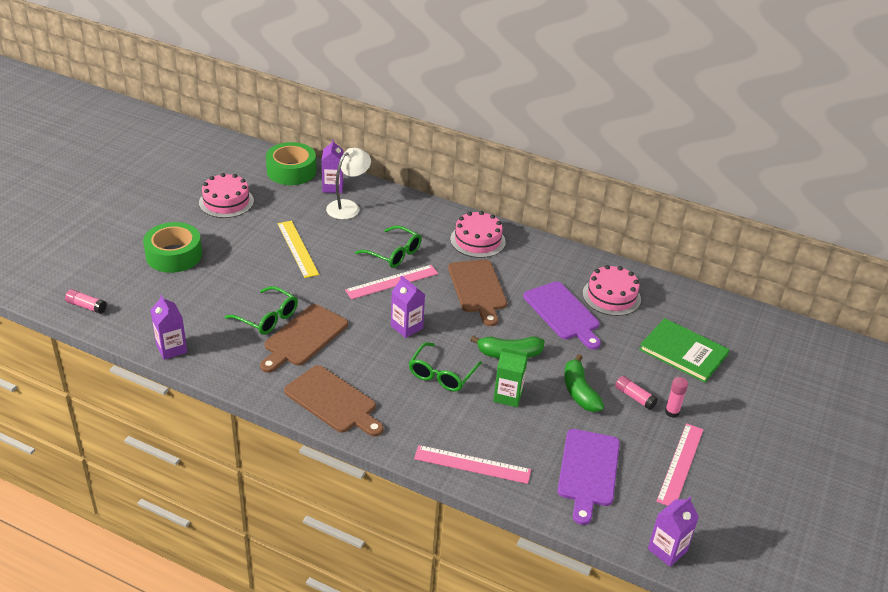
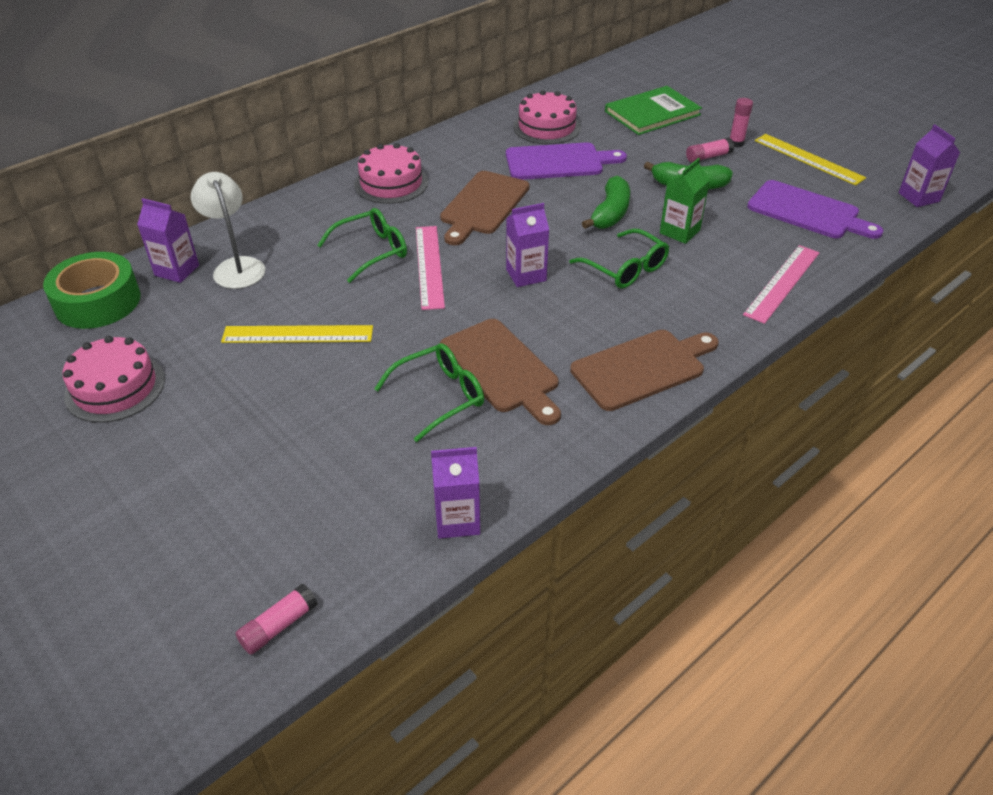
camera: 65 degrees left, 5 degrees up
green tape [143,222,202,273] -> none
brown cutting board [448,259,507,326] -> brown cutting board turned 105 degrees clockwise [440,171,529,245]
pink ruler [656,423,704,506] -> yellow ruler [755,134,866,186]

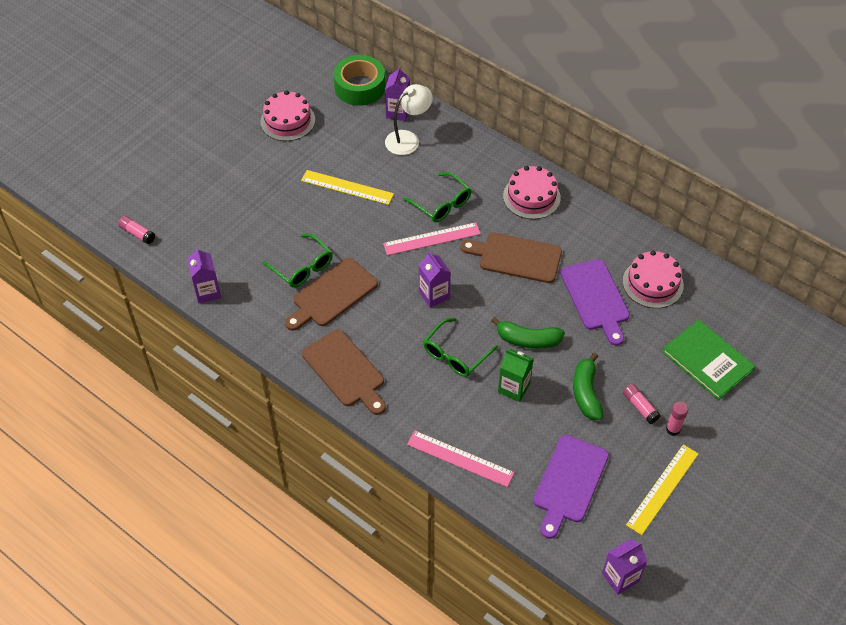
camera: 80 degrees right, 10 degrees up
yellow ruler [221,325,373,343] -> yellow ruler turned 60 degrees counterclockwise [301,170,394,205]

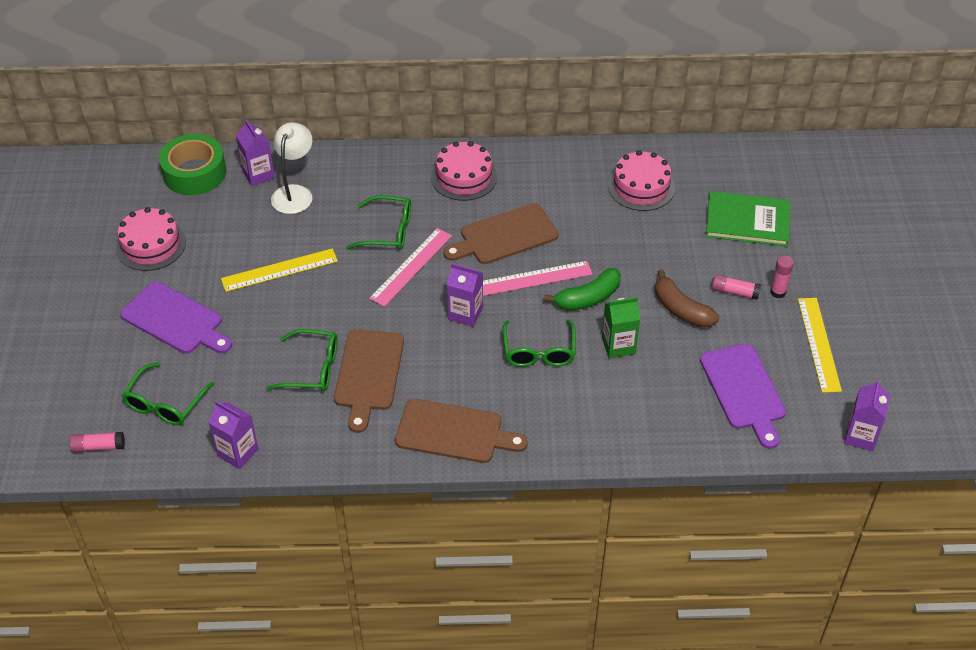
camera: 40 degrees left, 5 degrees down
pink ruler [407,431,515,487] -> pink ruler moved to [483,261,593,296]
purple cutting board [560,259,630,346] -> purple cutting board moved to [120,282,232,354]
green banana [573,353,603,420] -> brown banana [655,269,719,328]
none -> green glasses [122,363,214,425]

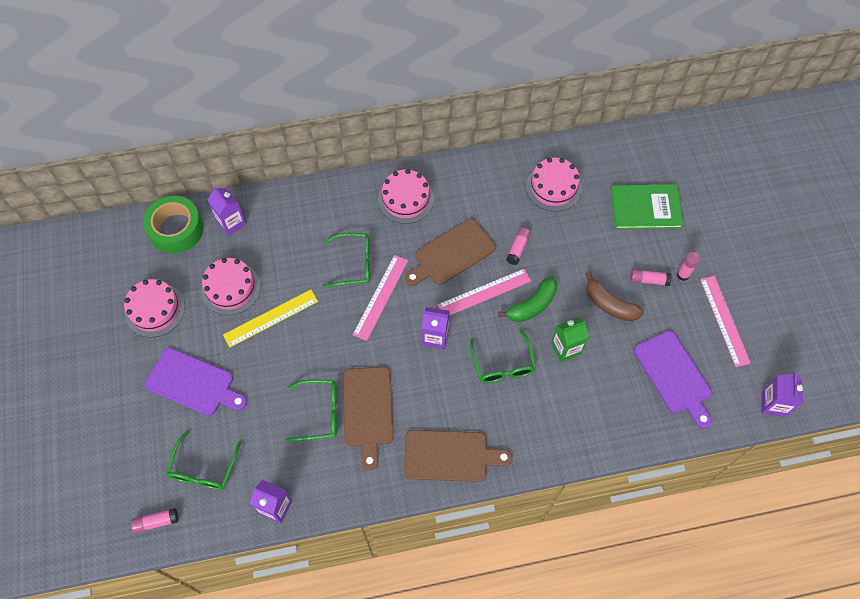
camera: 10 degrees left, 15 degrees up
white lamp [271,122,313,214] -> none
yellow ruler [798,298,842,393] -> pink ruler [700,276,751,367]
none -> pink cake [201,258,261,315]
none -> pink glue stick [506,227,531,265]

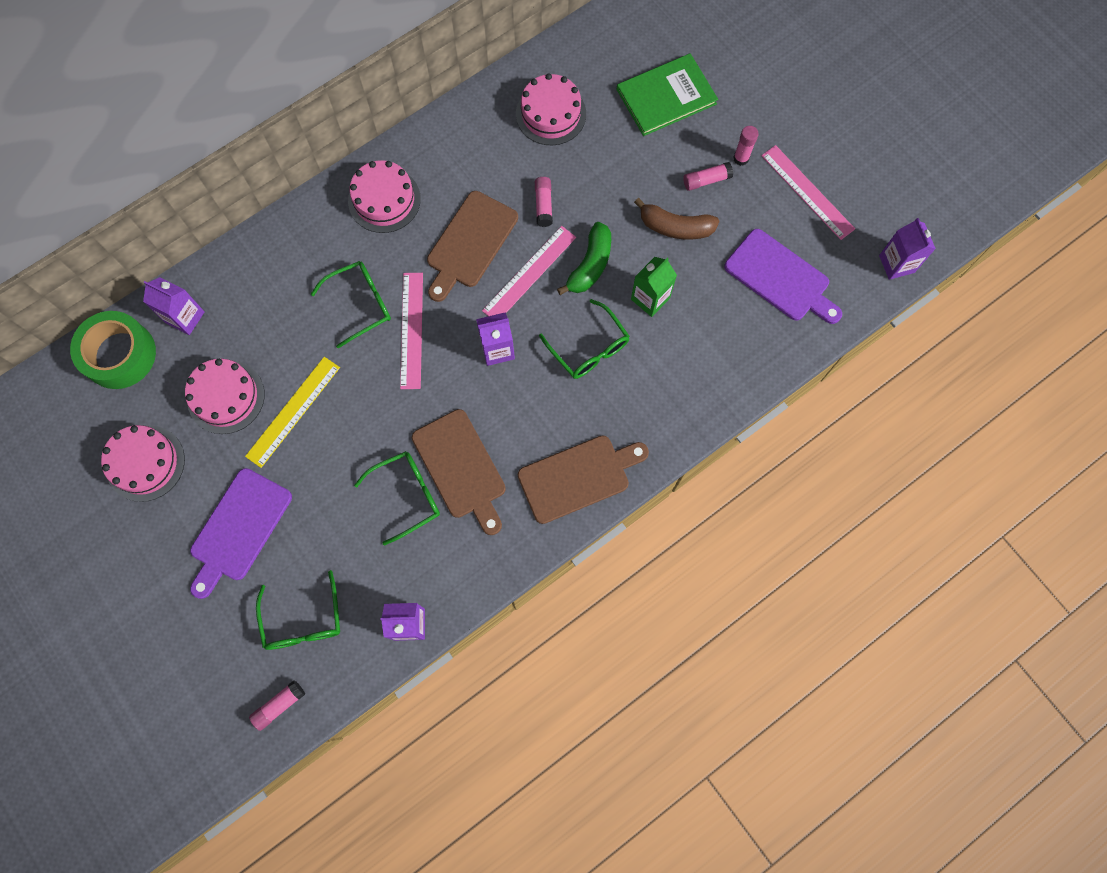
camera: 25 degrees left, 10 degrees up
purple cutting board [145,348,247,416] -> purple cutting board turned 120 degrees clockwise [190,468,292,599]

